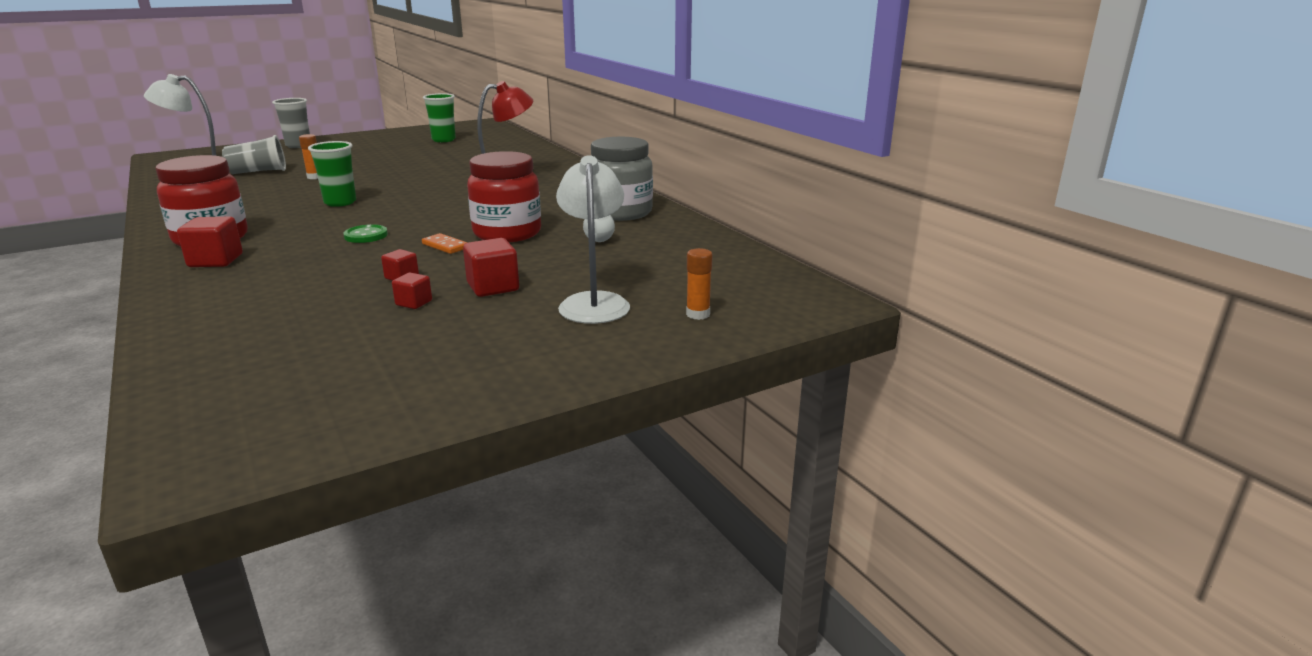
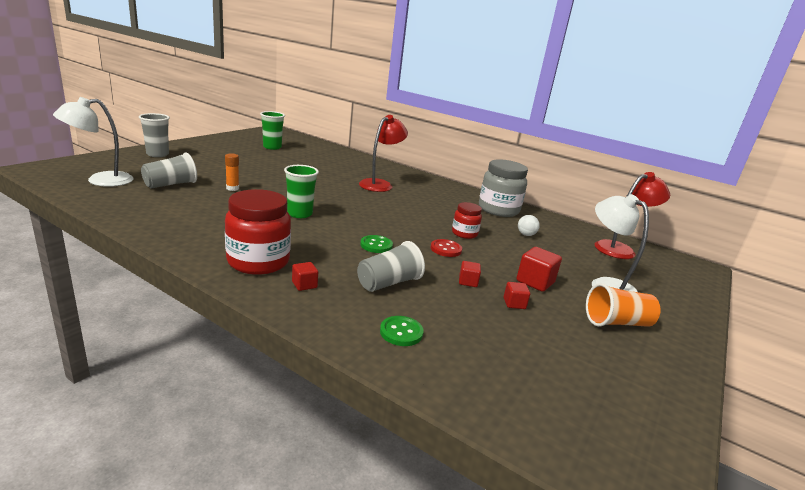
camera: 30 degrees left, 0 degrees up
red cube [177,217,243,267] -> red cube [292,262,318,291], size x0.59
orange domino [422,233,468,254] -> red button [431,239,462,257]
red jar [467,151,541,242] -> red jar [452,202,482,239], size x0.55
orange glue stick [686,248,713,320] -> none
none -> grey cup [357,241,425,292]
none -> green button [380,316,424,346]
none -> orange cup [586,283,661,327]
none -> red lamp [594,172,670,259]

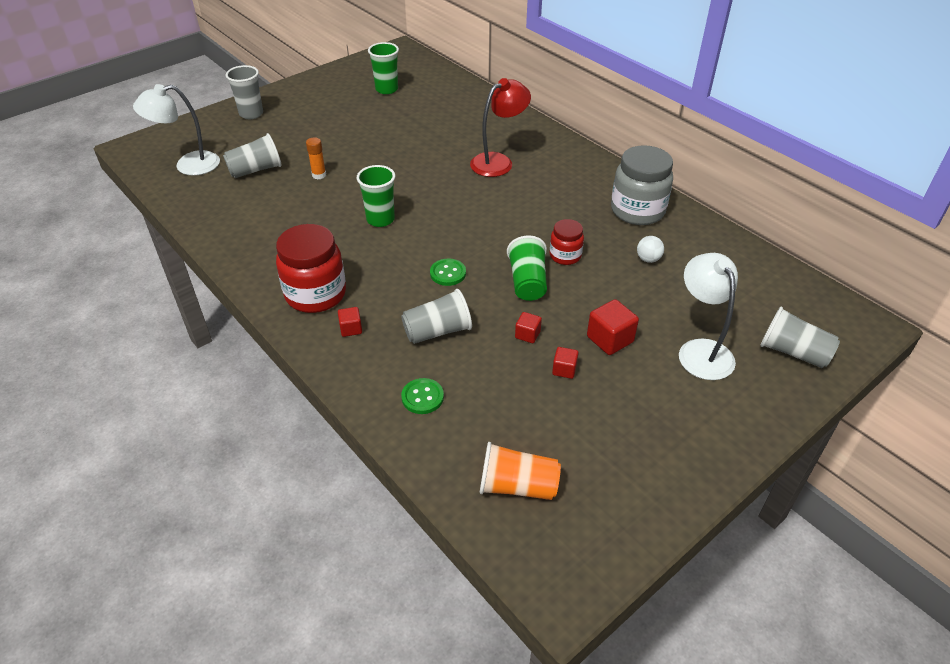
camera: 20 degrees right, 20 degrees up
red button [431,239,462,257] -> green cup [507,235,547,301]
orange cup [586,283,661,327] -> orange cup moved to [480,442,561,500]
red lamp [594,172,670,259] -> none
none -> grey cup [760,307,840,368]

